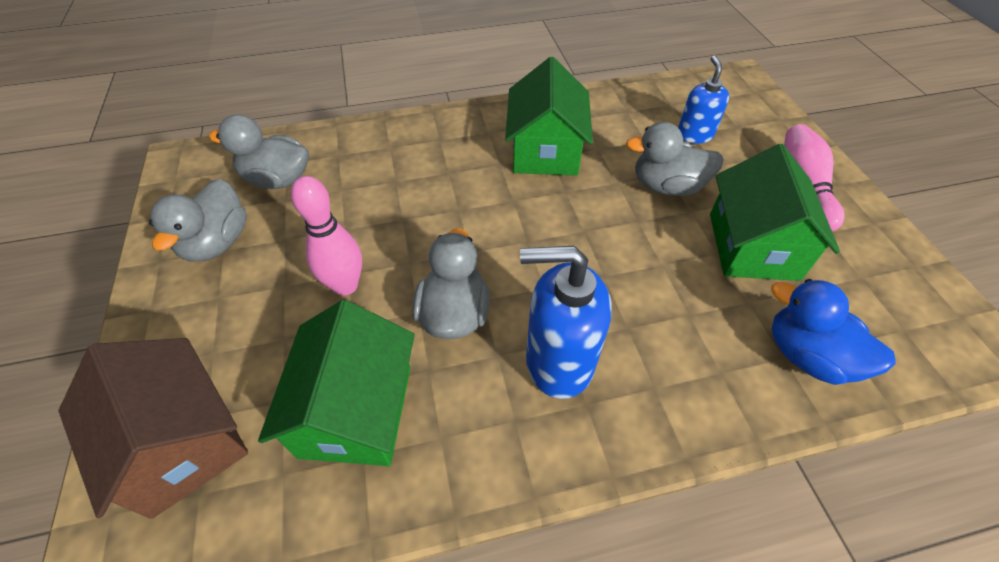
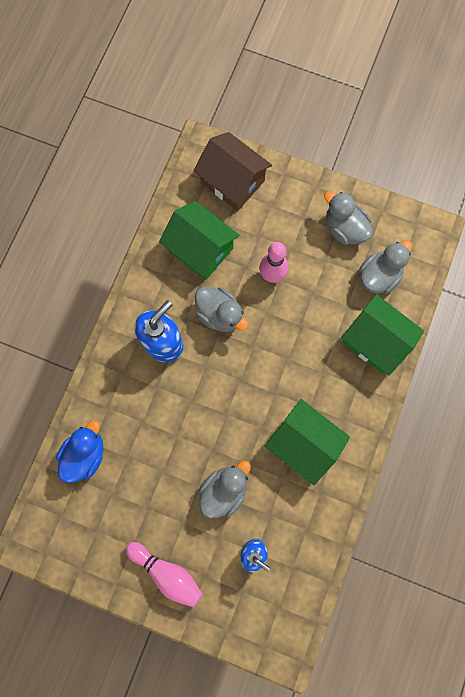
camera: 125 degrees right, 25 degrees up
brown house [59,338,248,519] -> brown house turned 45 degrees clockwise [193,132,272,211]
green house [710,144,840,281] -> green house moved to [341,294,424,375]
blue duck [771,279,896,385] -> blue duck turned 45 degrees counterclockwise [56,420,103,483]

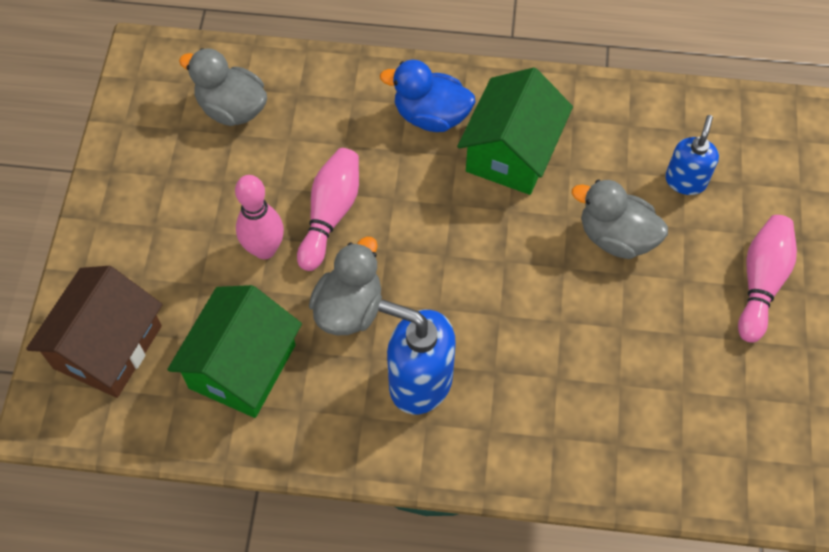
camera: 105 degrees left, 15 degrees down
blue duck [56,420,103,483] -> blue duck moved to [380,60,475,132]
grey duck [324,191,373,245] -> none
green house [341,294,424,375] -> none
none -> pink bowling pin [297,148,359,271]

